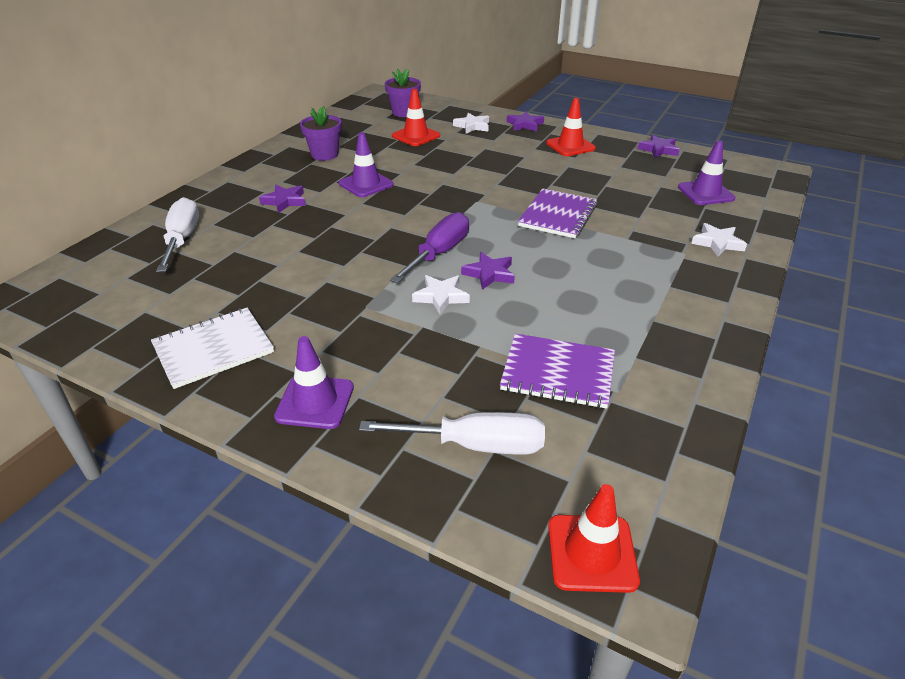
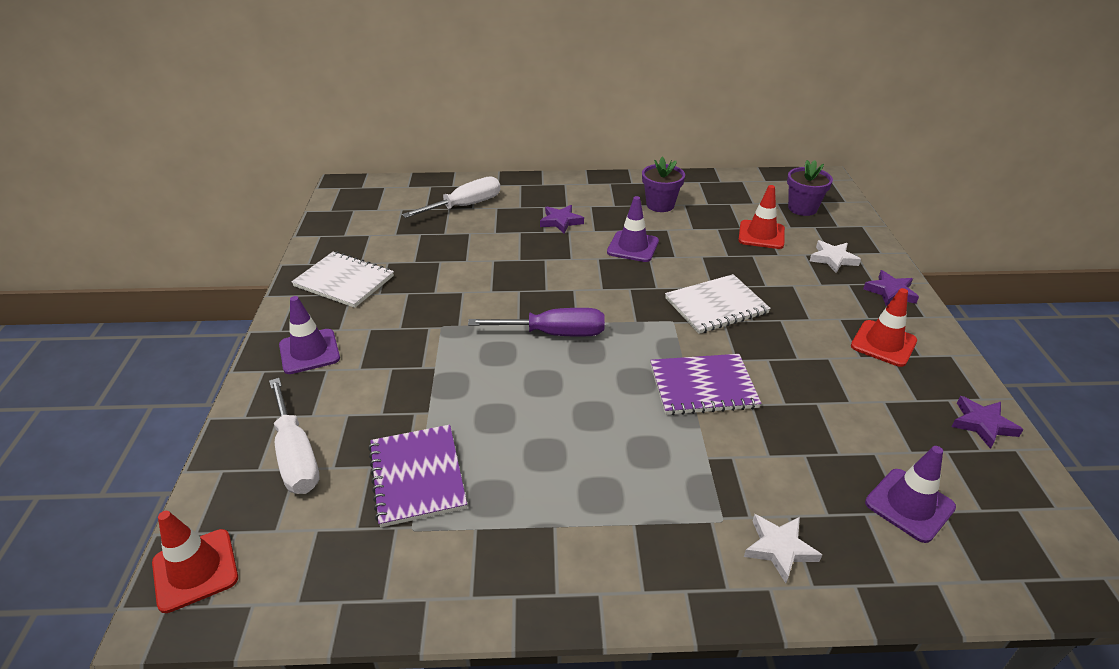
camera: 60 degrees right, 0 degrees up
white star [412,275,470,315] -> none
purple star [461,252,515,290] -> none
none -> white notebook [665,274,771,334]

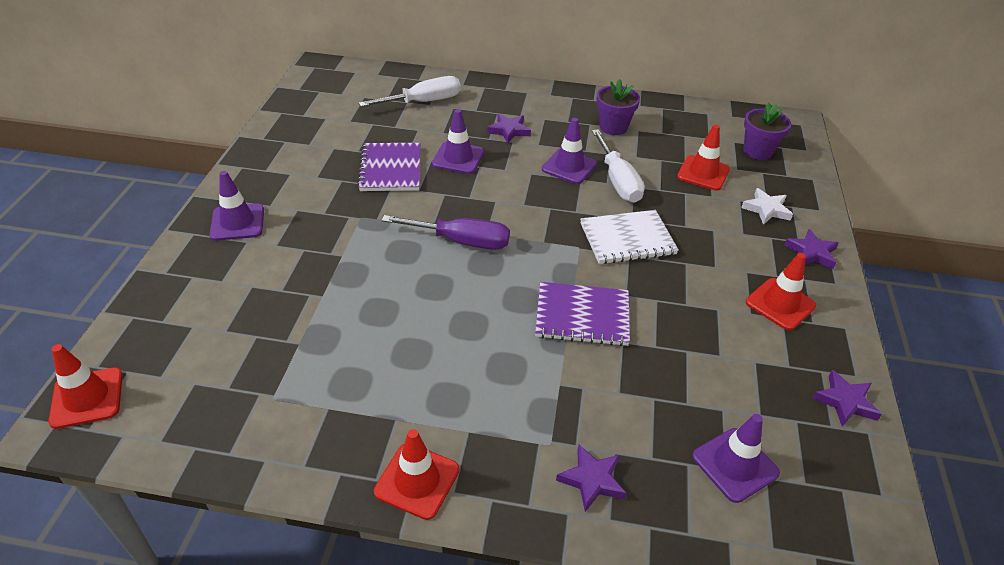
camera: 10 degrees right, 5 degrees up
white screwdriver [269,378,319,494] -> white screwdriver moved to [592,129,645,203]
white notebook [291,251,394,308] -> none
purple notebook [368,425,467,527] -> purple notebook moved to [357,143,420,191]
white star [744,514,822,583] -> purple star [556,445,627,512]
none -> red traffic cone [374,429,459,520]
none -> purple traffic cone [432,109,484,174]

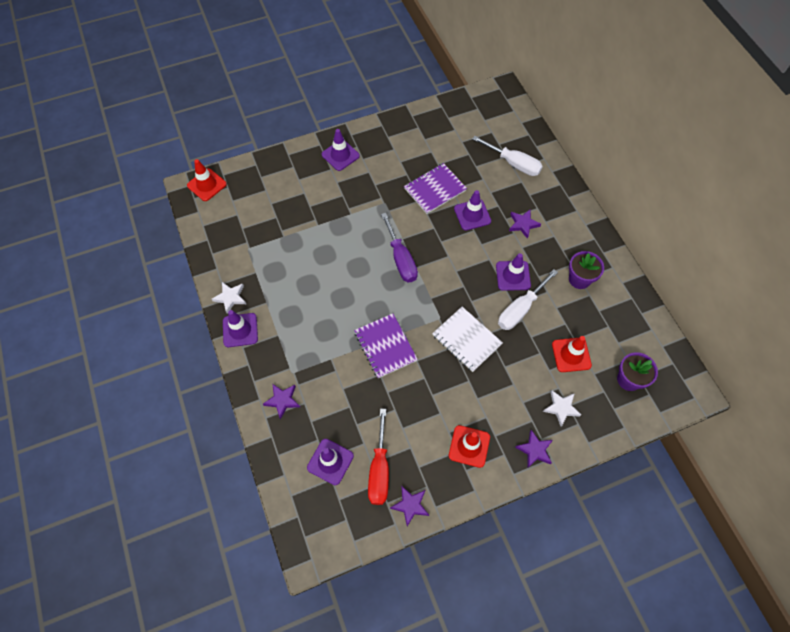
camera: 60 degrees right, 20 degrees up
red traffic cone [374,429,459,520] -> purple traffic cone [223,310,258,347]
none -> white star [212,282,246,314]
none -> red screwdriver [368,409,389,505]

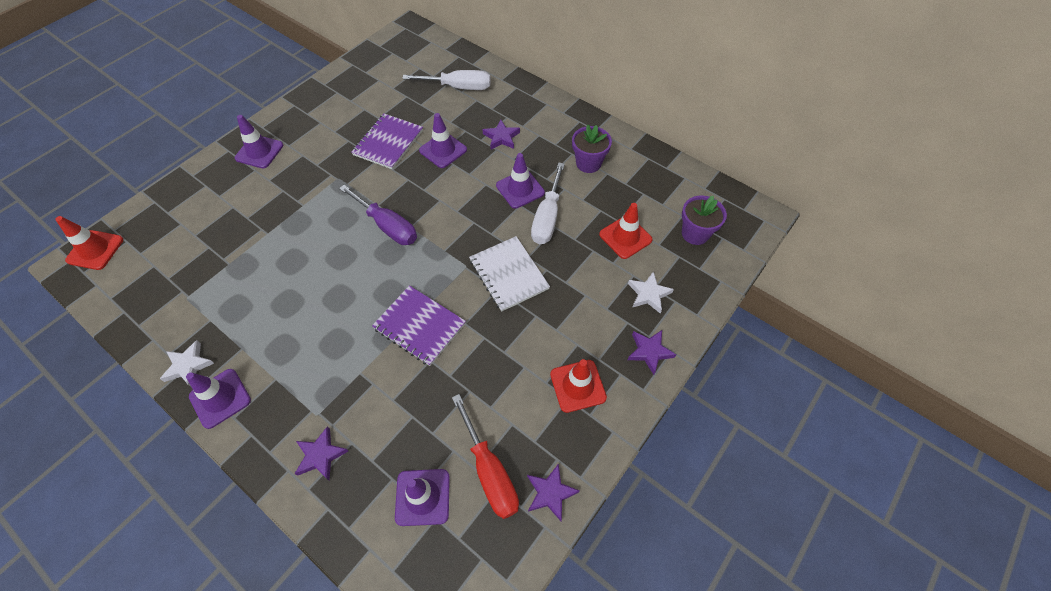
camera: 30 degrees left, 5 degrees down
white notebook [432,307,503,372] -> white notebook turned 45 degrees clockwise [469,236,550,312]

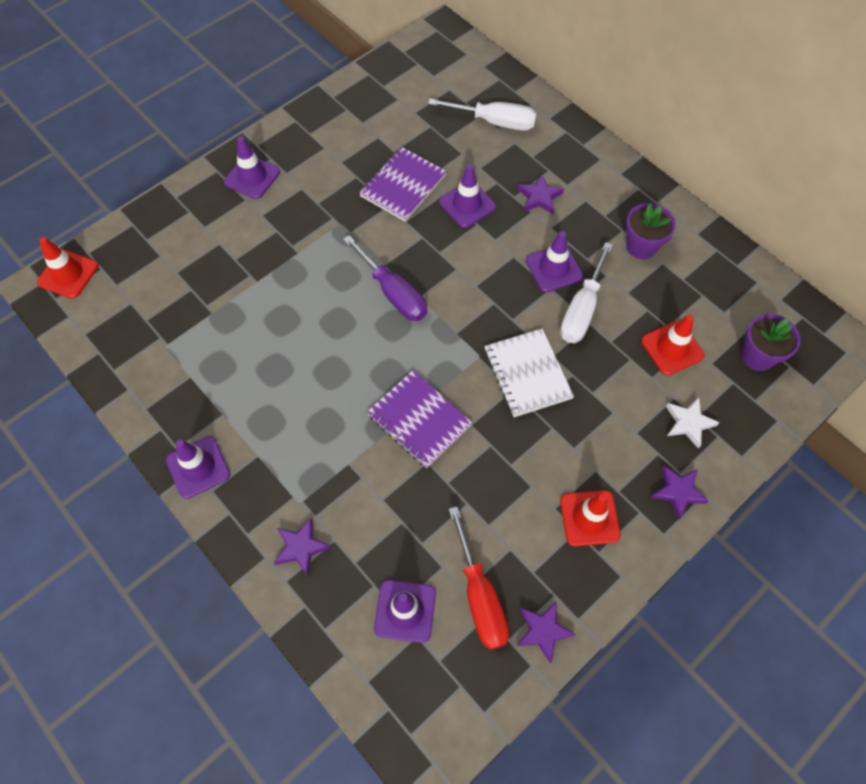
camera: 10 degrees right, 5 degrees up
white star [160,340,214,387] -> none

